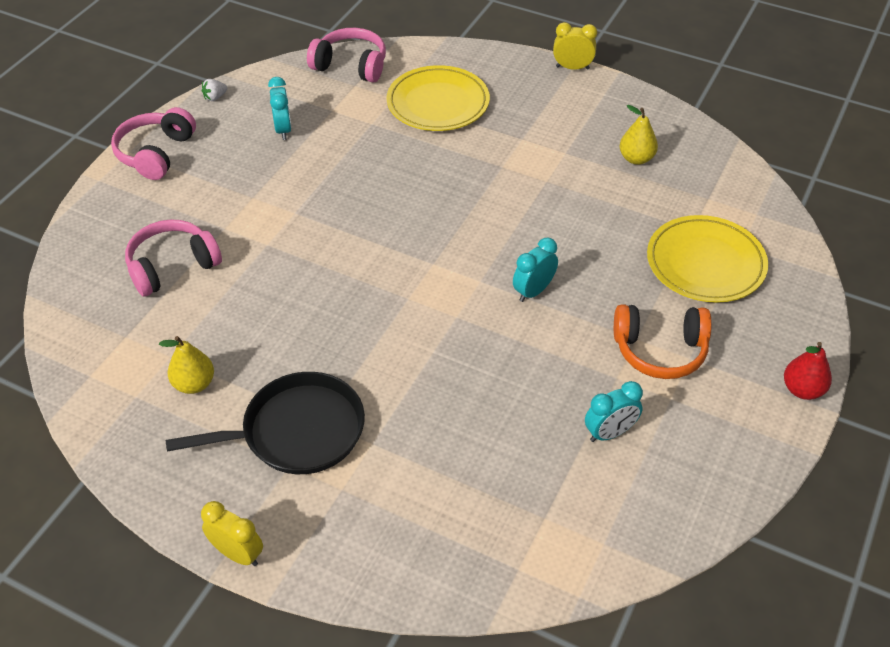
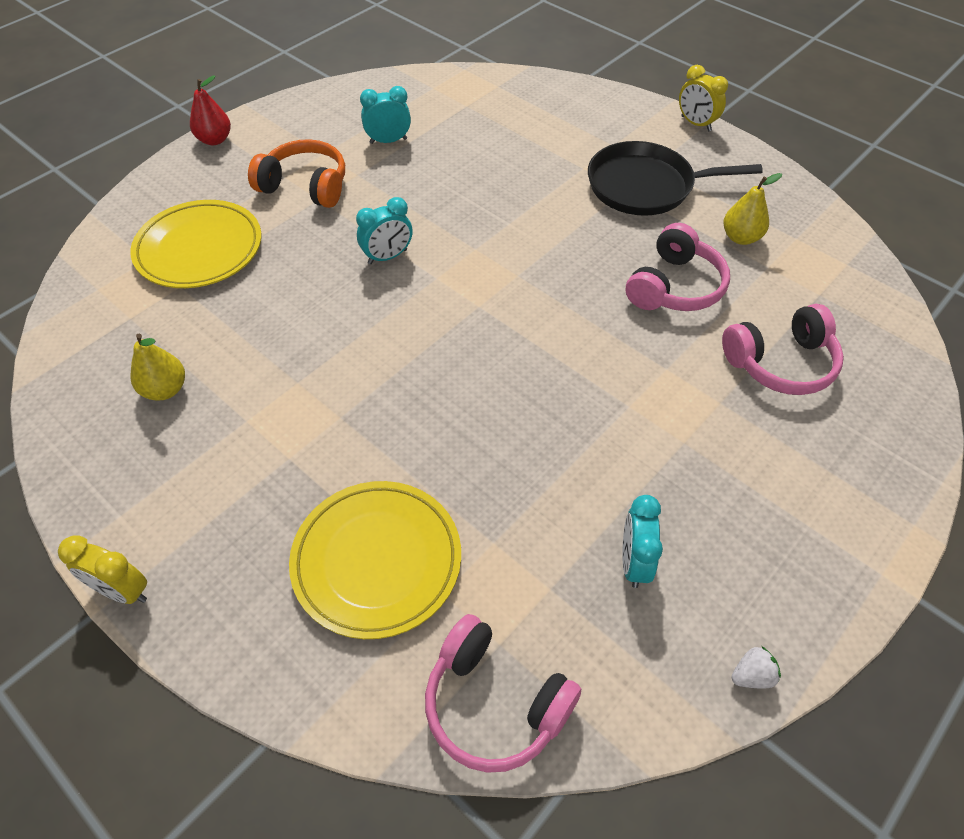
camera: 165 degrees left, 5 degrees up
pink headphones [111,107,196,180] -> pink headphones moved to [626,223,730,311]

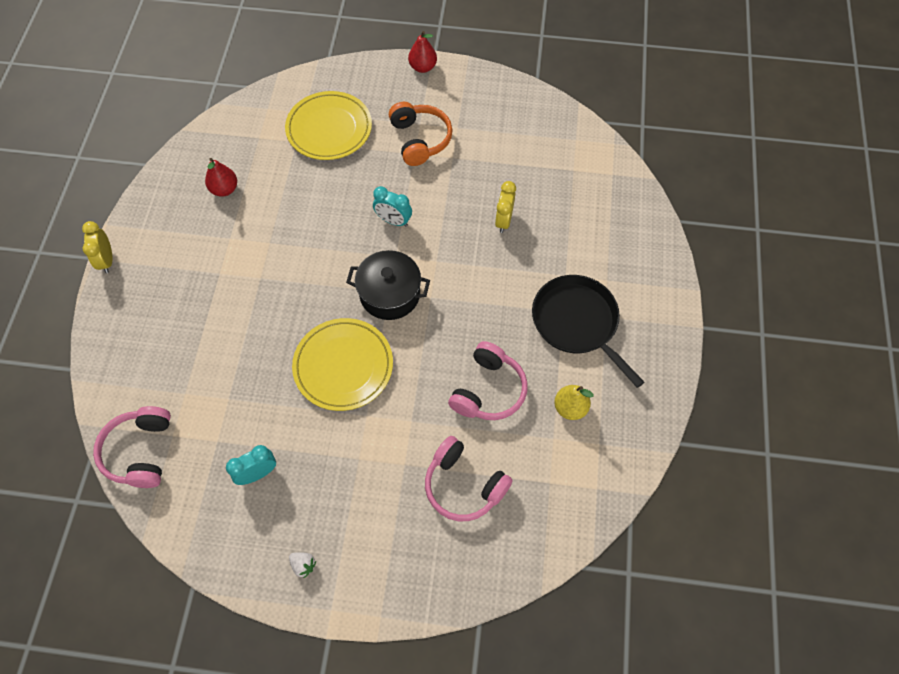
camera: 55 degrees right, 10 degrees up
yellow pear [130,334,185,401] -> red pear [205,158,237,197]
yellow plate [289,481,461,639] -> yellow plate moved to [292,318,393,411]
turquoise clock [360,86,411,144] -> none
pink headphones [626,223,730,311] -> pink headphones turned 60 degrees counterclockwise [448,341,528,420]
yellow clock [679,65,728,131] -> yellow clock moved to [495,181,516,233]
white strawberry [731,646,781,688] -> white strawberry moved to [289,552,316,578]
none -> black pot [346,250,430,320]

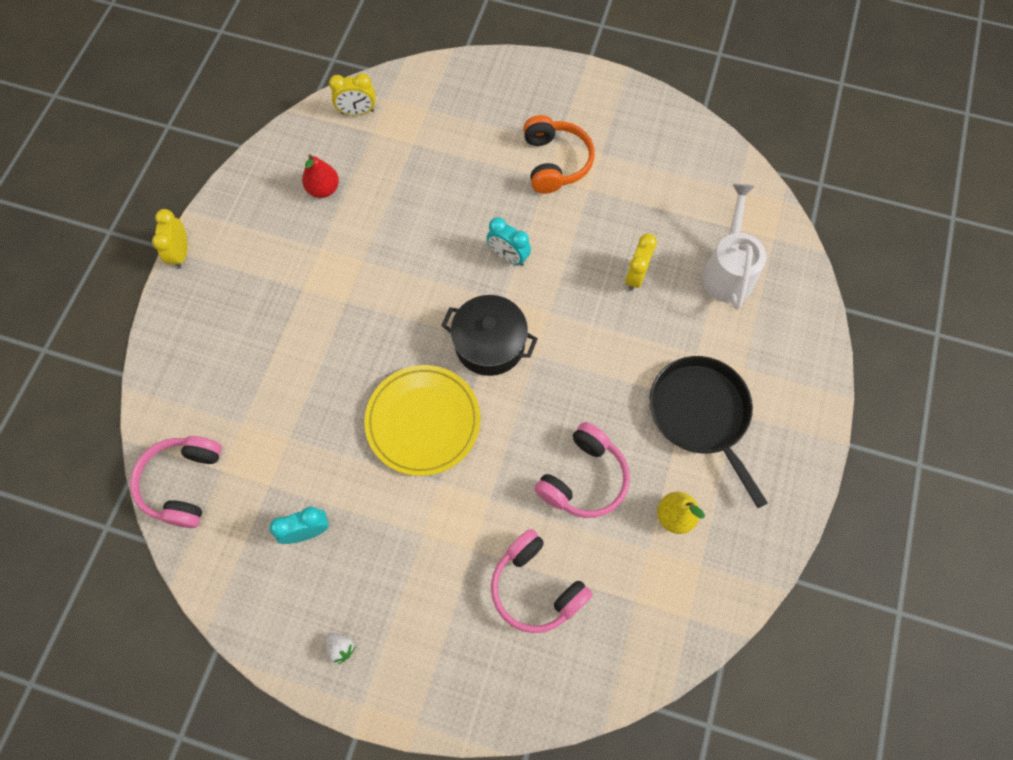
camera: 10 degrees right, 5 degrees up
yellow plate [285,91,372,160] -> none
red pear [408,31,437,73] -> none
none -> yellow clock [329,73,375,116]
none -> white watering can [702,184,767,310]

